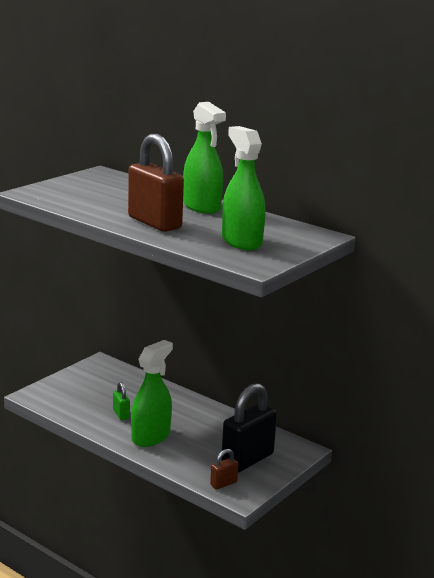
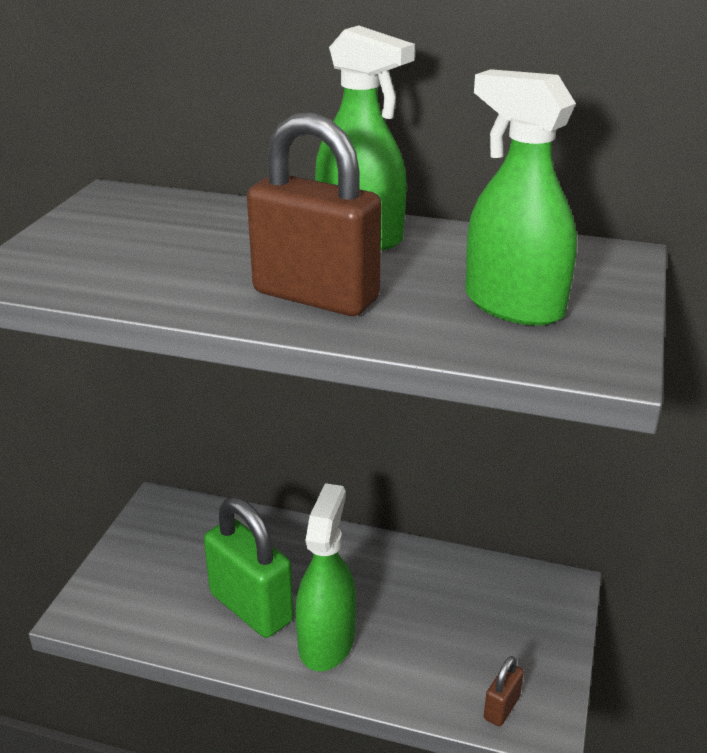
camera: 20 degrees left, 10 degrees up
green padlock [113,382,130,420] -> green padlock [204,497,294,638], size x2.20
black padlock [221,383,277,473] -> none

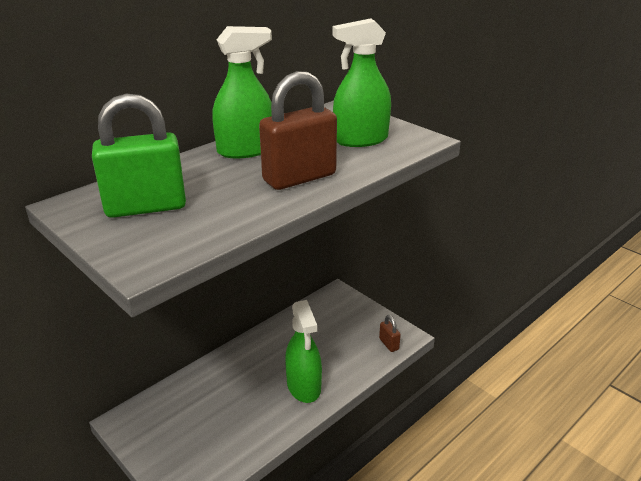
camera: 60 degrees left, 0 degrees up
green padlock [204,497,294,638] -> green padlock moved to [92,94,186,218]
green spray bottle [295,483,356,671] -> green spray bottle turned 150 degrees counterclockwise [285,300,322,403]

